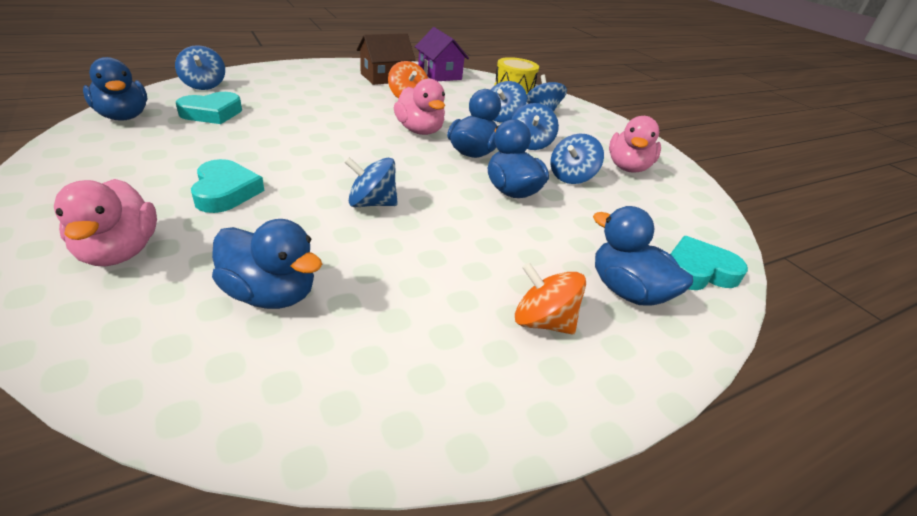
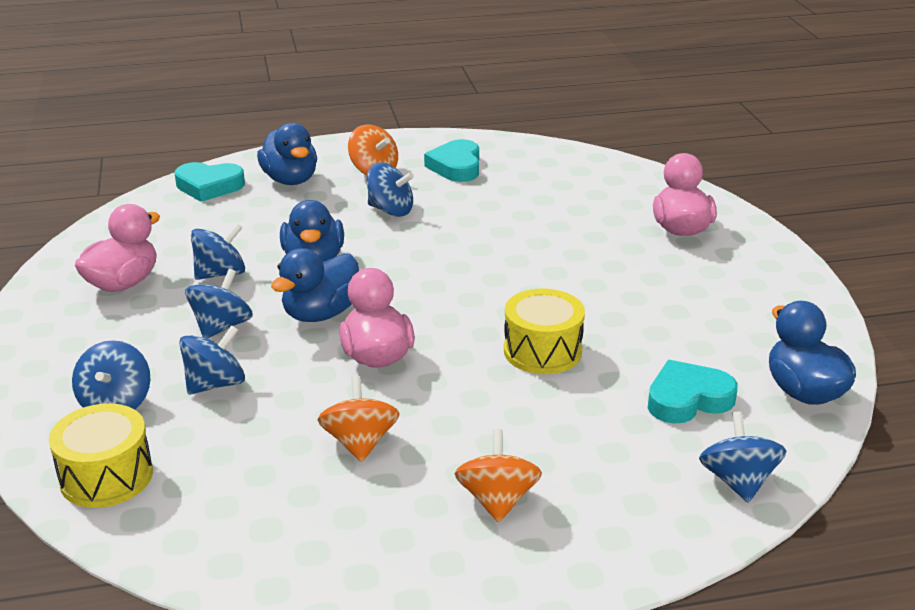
camera: 160 degrees left, 5 degrees down
turquoise heart [191,159,264,213] -> turquoise heart moved to [424,139,479,182]
blue duck [212,219,322,309] -> none
blue spinning top [345,157,398,207] -> blue spinning top moved to [367,163,414,217]
brown house [357,33,415,85] -> none
purple house [415,27,469,81] -> none
none -> orange spinning top [455,429,542,523]
none -> yellow drum [504,289,585,374]

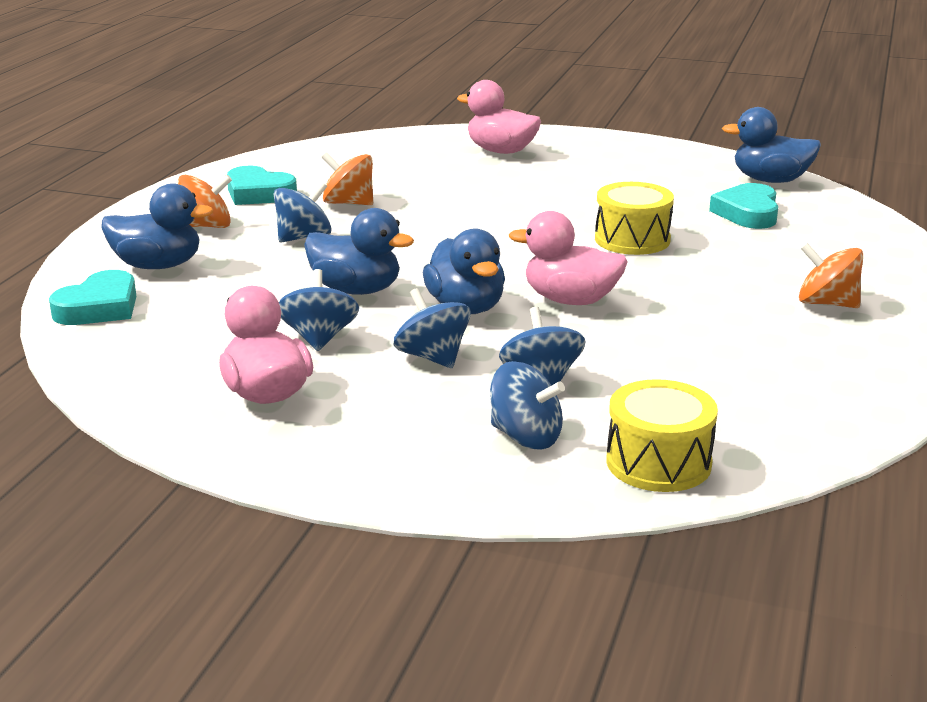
camera: 60 degrees left, 5 degrees down
orange spinning top [318,376,400,462] -> orange spinning top moved to [322,152,373,205]
blue spinning top [699,412,786,503] -> none

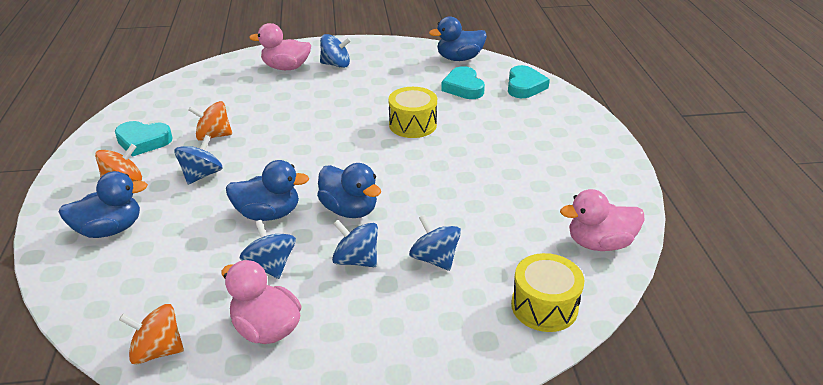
camera: 25 degrees left, 10 degrees up
turquoise heart [49,270,136,325] -> turquoise heart moved to [508,65,550,98]
blue spinning top [490,361,565,449] -> blue spinning top moved to [320,34,351,68]
pink duck [509,211,628,305] -> pink duck moved to [560,189,645,251]
orange spinning top [799,243,863,308] -> orange spinning top moved to [119,304,184,364]

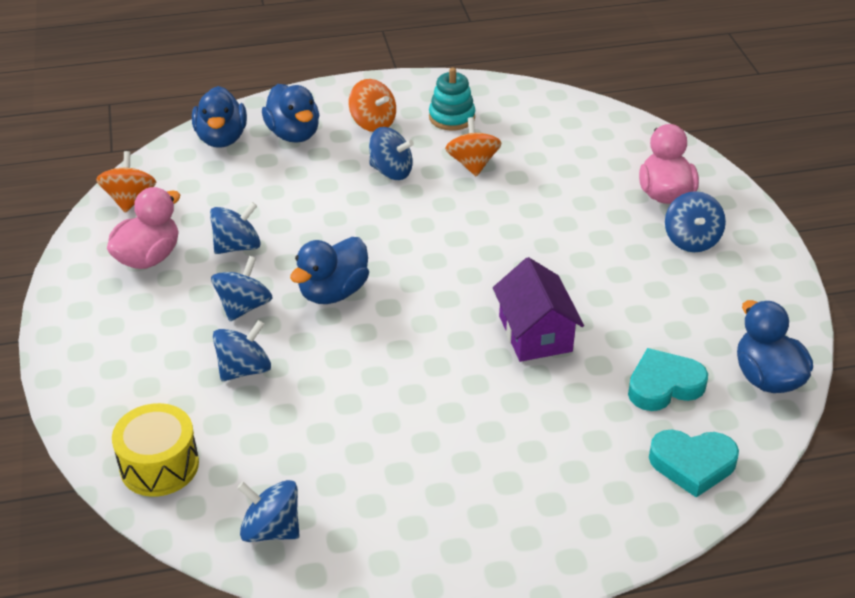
camera: 85 degrees right, 5 degrees up
turquoise heart [115,121,173,157] -> turquoise stacking toy [429,68,475,131]
blue duck [226,160,309,221] -> blue duck moved to [192,86,247,148]
yellow drum [388,87,437,138] -> purple house [493,257,584,362]
pink duck [560,189,645,251] -> blue spinning top [237,480,300,542]

